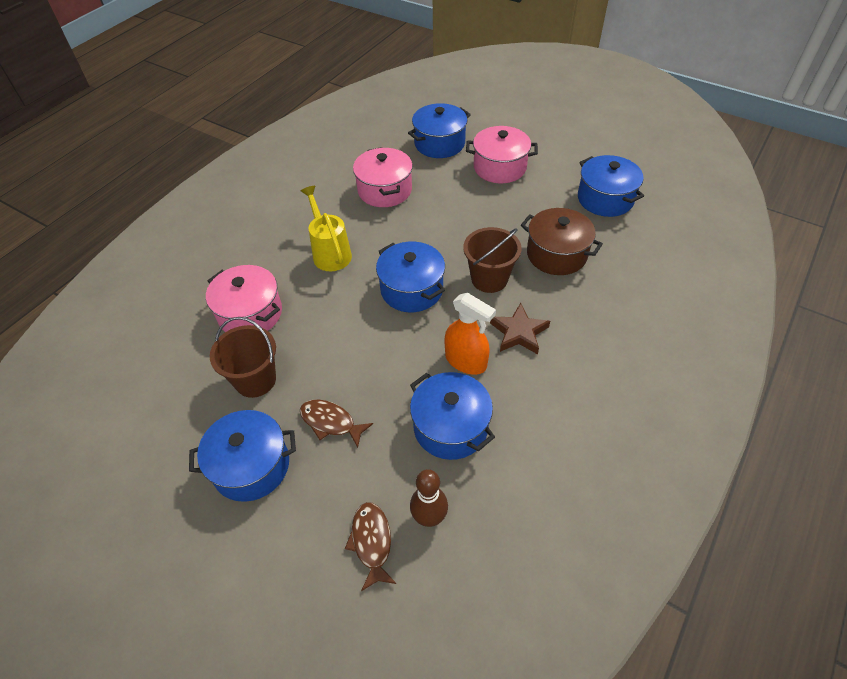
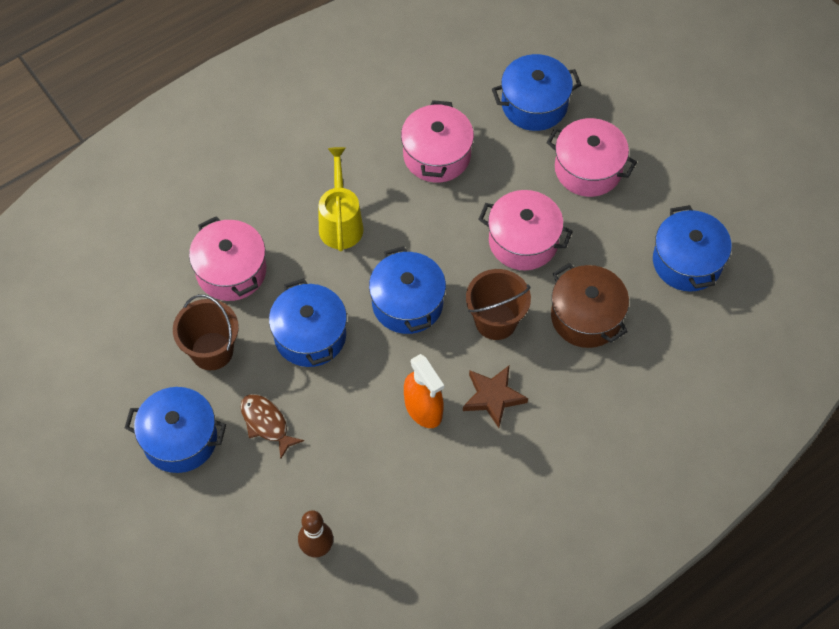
camera: 20 degrees right, 10 degrees up
brown fish [345,502,397,591] -> none
blue pot [410,372,495,460] -> blue pot moved to [269,278,347,367]
none -> pink pot [478,190,573,270]

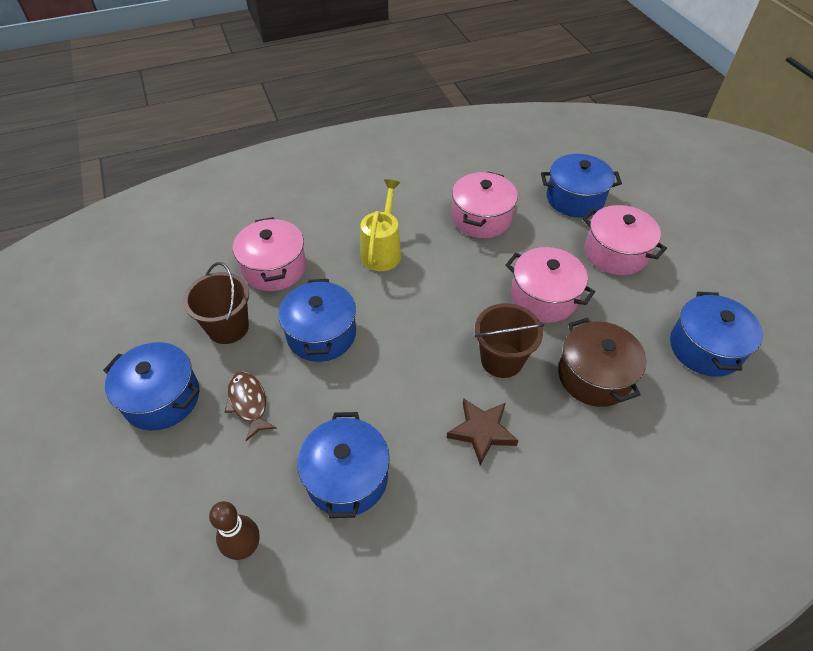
camera: 15 degrees right, 10 degrees down
blue pot [369,246,446,334] -> blue pot moved to [297,412,390,518]
orange spray bottle [404,354,444,428] -> none

